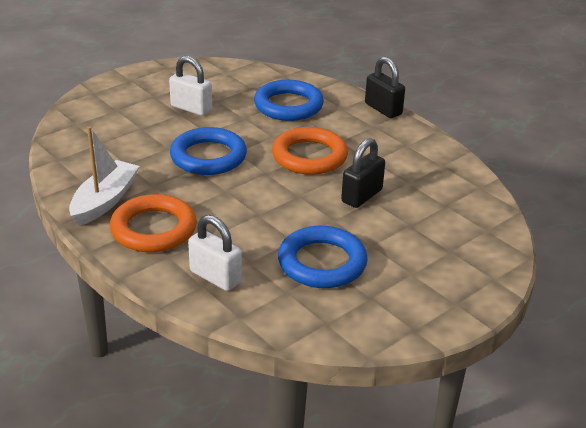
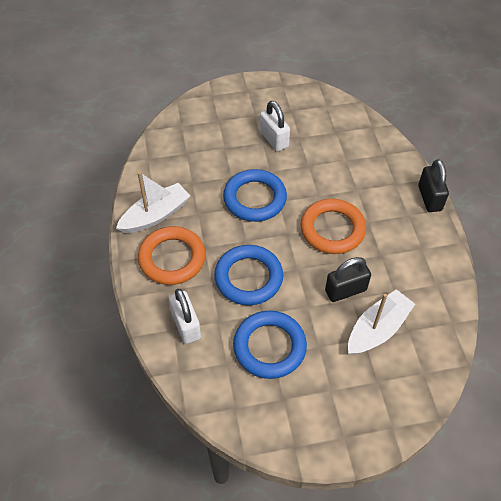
camera: 30 degrees right, 20 degrees up
blue ring [254,80,324,121] -> blue ring moved to [214,245,283,305]
none -> white boat [348,289,415,355]

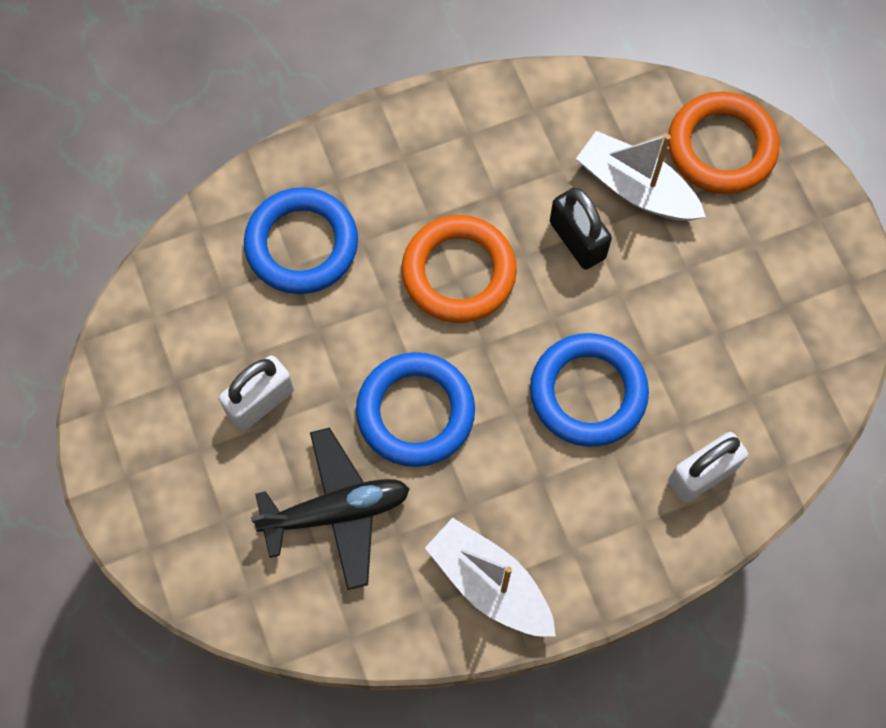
camera: 100 degrees left, 15 degrees up
orange ring [138,226,206,285] -> orange ring moved to [669,92,780,194]
blue ring [233,311,307,379] -> blue ring moved to [244,187,358,294]
black padlock [418,159,449,212] -> none
none -> black plane [251,428,410,590]

